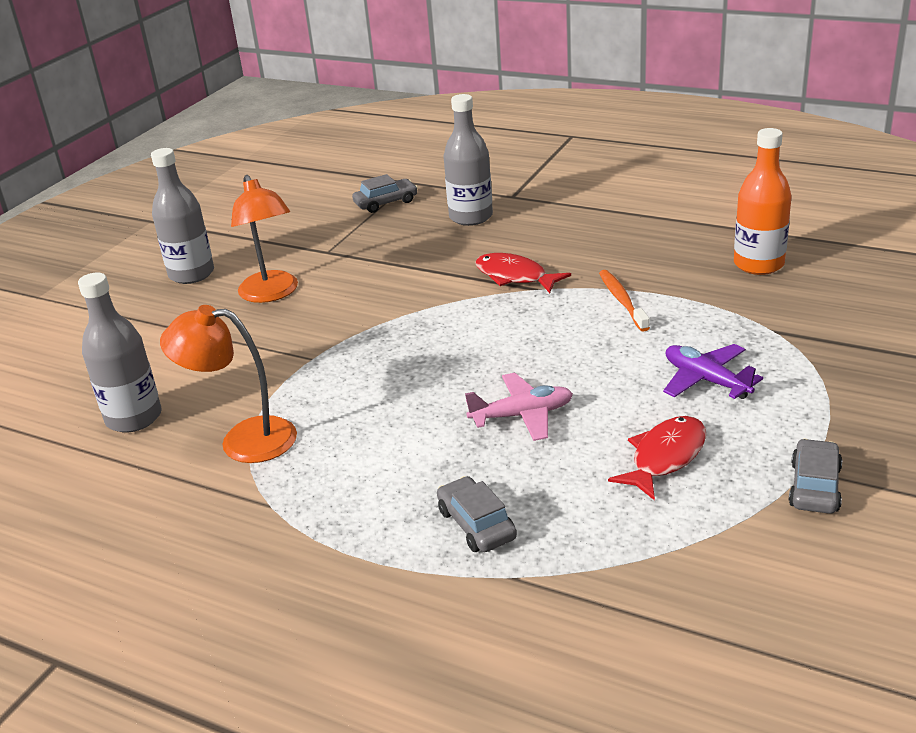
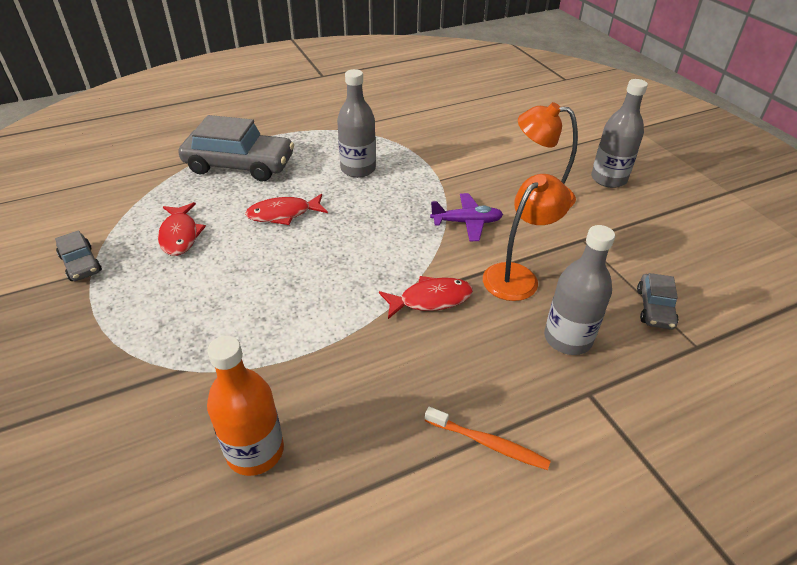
camera: 125 degrees right, 10 degrees up
grey bottle [78,272,162,433] -> grey bottle moved to [337,69,376,178]
orange lamp [160,305,297,463] -> orange lamp moved to [483,174,571,301]
grey car [437,476,517,552] -> grey car [178,115,294,181], size x2.03
pink plane [465,373,573,441] -> red fish [245,194,328,225]
orange toothbrush [599,270,650,332] -> orange toothbrush moved to [425,407,551,470]
purple plane [663,344,763,399] -> purple plane moved to [430,193,503,241]

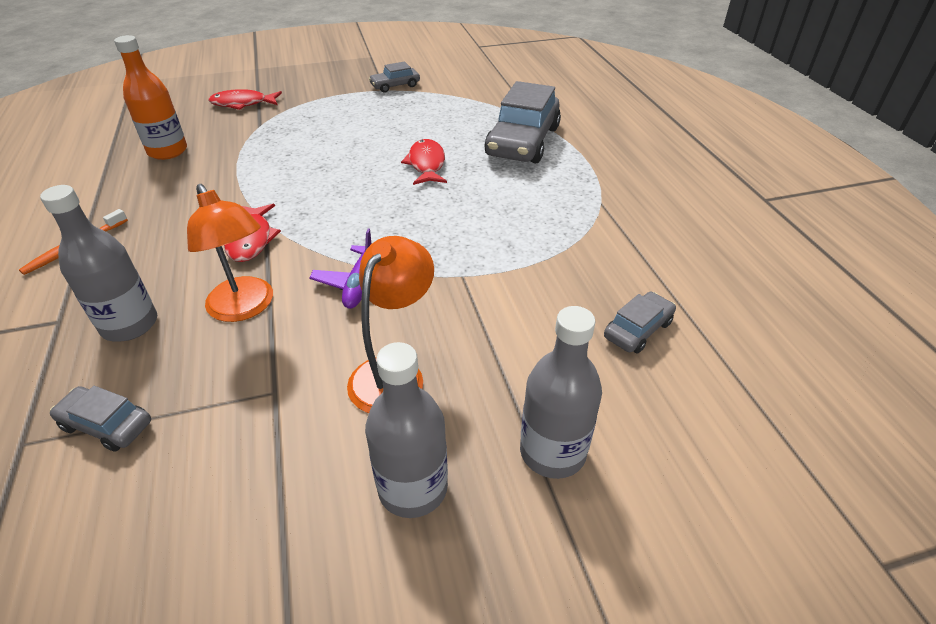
camera: 100 degrees right, 0 degrees up
red fish [158,202,206,256] -> red fish moved to [208,89,282,110]
grey bottle [337,69,376,178] -> grey bottle moved to [520,306,602,479]
none -> grey car [604,292,676,353]

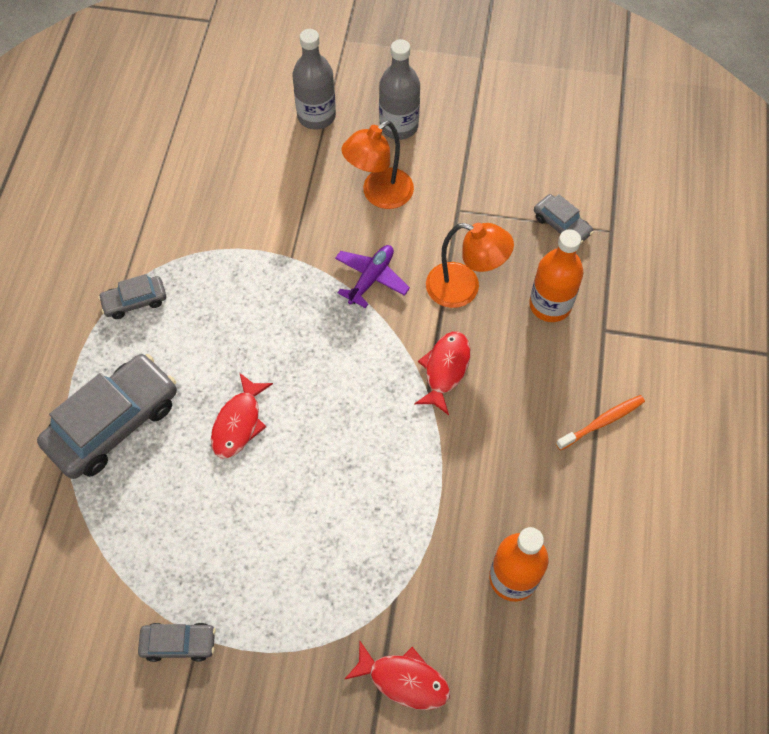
camera: 155 degrees left, 20 degrees up
grey bottle [40,185,157,341] -> orange bottle [529,229,583,322]
orange lamp [187,184,273,322] -> orange lamp turned 120 degrees clockwise [426,223,514,308]
grey car [604,292,676,353] -> grey car moved to [98,274,166,319]

